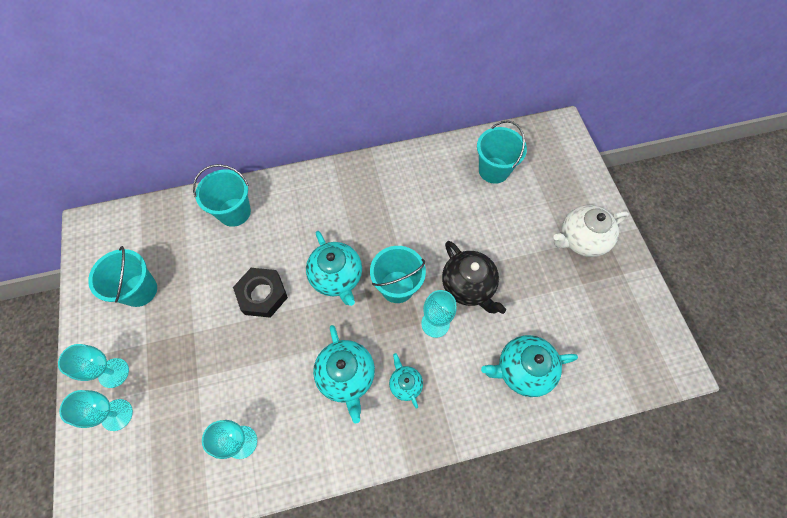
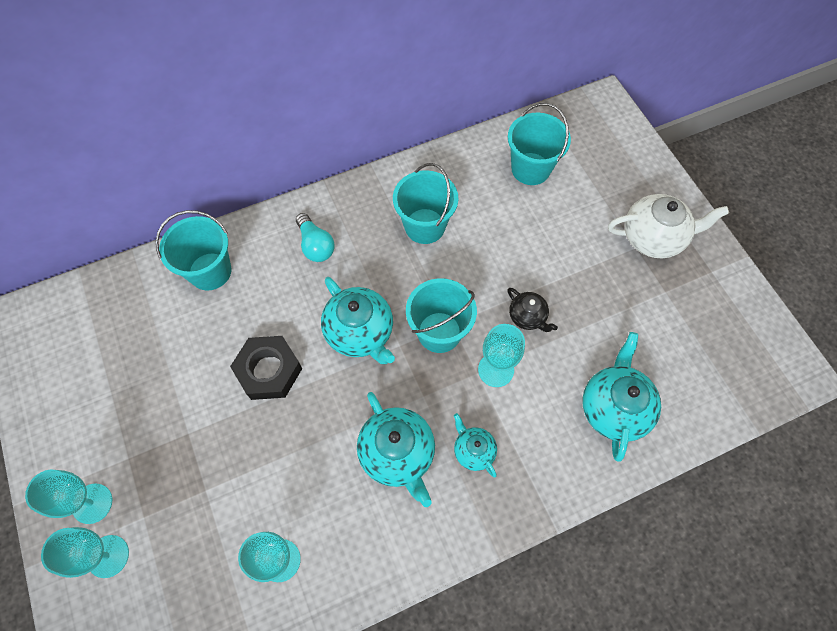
camera: 10 degrees left, 0 degrees up
turquoise bucket [88,246,157,307] -> turquoise bucket moved to [393,163,458,244]
black teapot [442,241,506,314] -> black teapot [507,288,558,332], size x0.56
turquoise teapot [481,335,578,397] -> turquoise teapot turned 120 degrees clockwise [582,332,661,462]
white teapot [553,205,629,257] -> white teapot turned 150 degrees counterclockwise [608,194,729,258]
none -> turquoise light bulb [296,213,335,262]

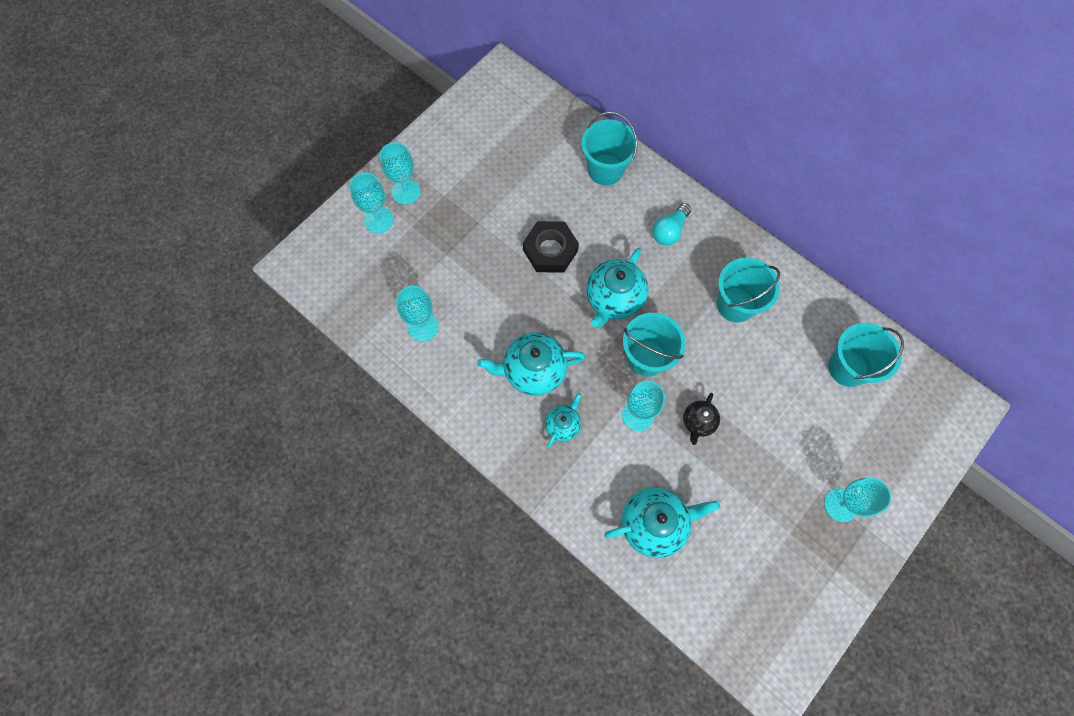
camera: 65 degrees right, 5 degrees up
turquoise teapot [357,392,435,507] -> turquoise teapot turned 45 degrees clockwise [477,332,586,396]
white teapot [608,194,729,258] -> turquoise goblet [824,478,891,522]

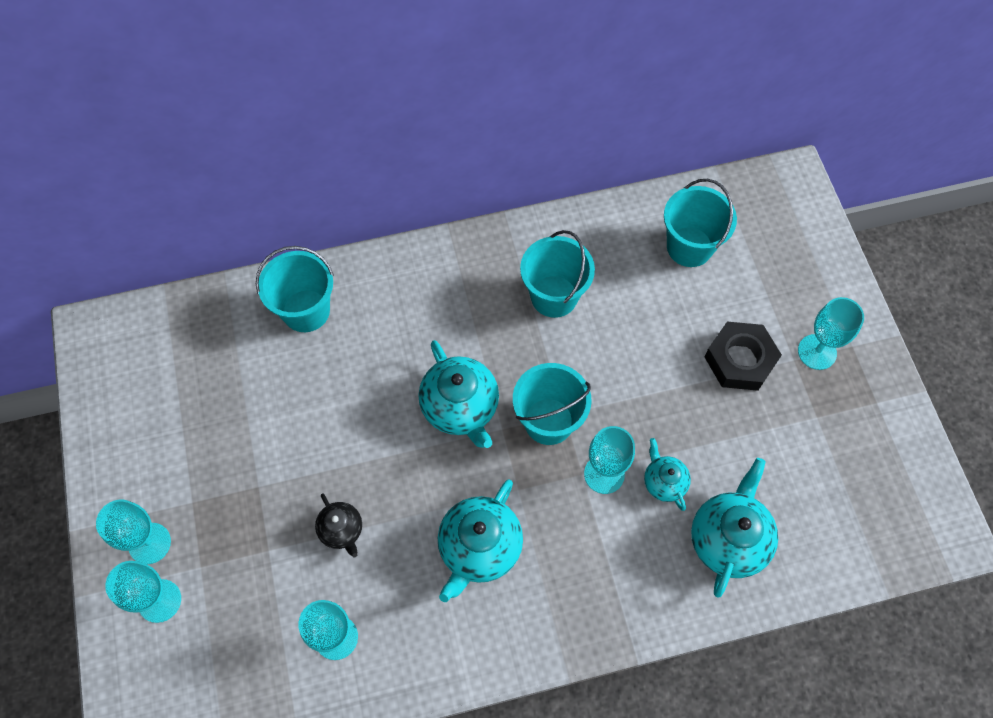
camera: 55 degrees left, 5 degrees down
black nut [523,221,579,273] -> black nut moved to [704,321,782,391]
turquoise teapot [545,393,581,447] -> turquoise teapot moved to [644,438,691,511]
turquoise light bulb [652,203,691,246] -> none
black teapot [683,393,720,445] -> black teapot moved to [315,494,362,558]

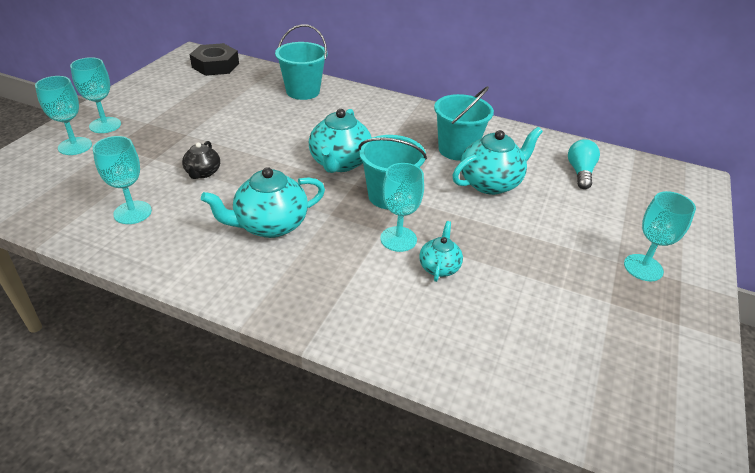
camera: 35 degrees right, 25 degrees down
turquoise bucket [664,179,737,267] -> turquoise light bulb [568,139,600,189]
turquoise teapot [691,458,778,598] -> turquoise teapot moved to [453,127,543,195]
black nut [704,321,782,391] -> black nut moved to [189,43,239,76]

